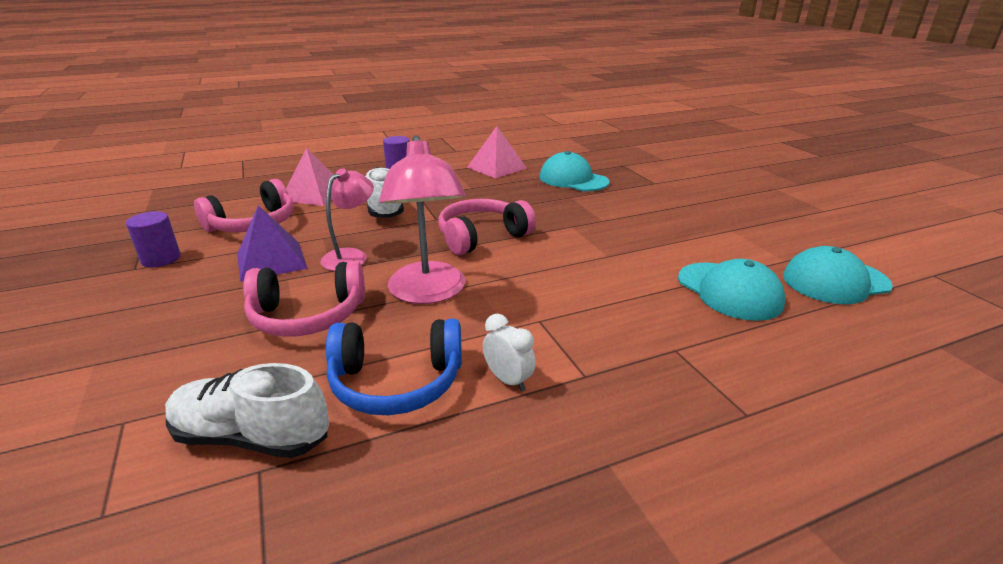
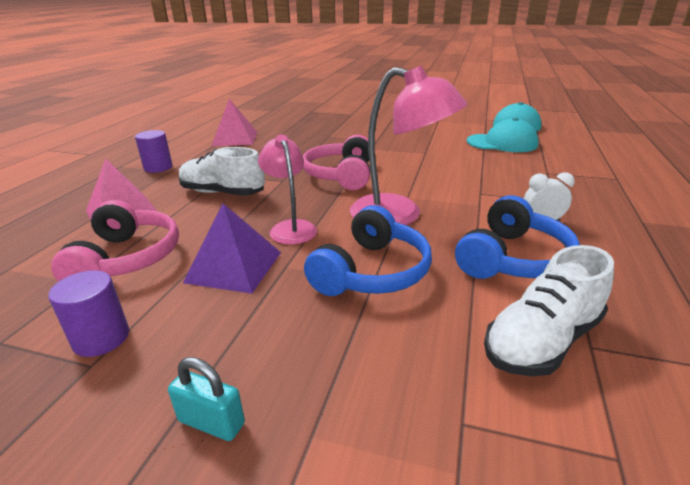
camera: 50 degrees left, 0 degrees up
pink headphones [243,261,365,337] -> blue headphones [304,205,432,296]
turquoise cap [540,151,610,191] -> none
none -> turquoise padlock [168,357,245,441]

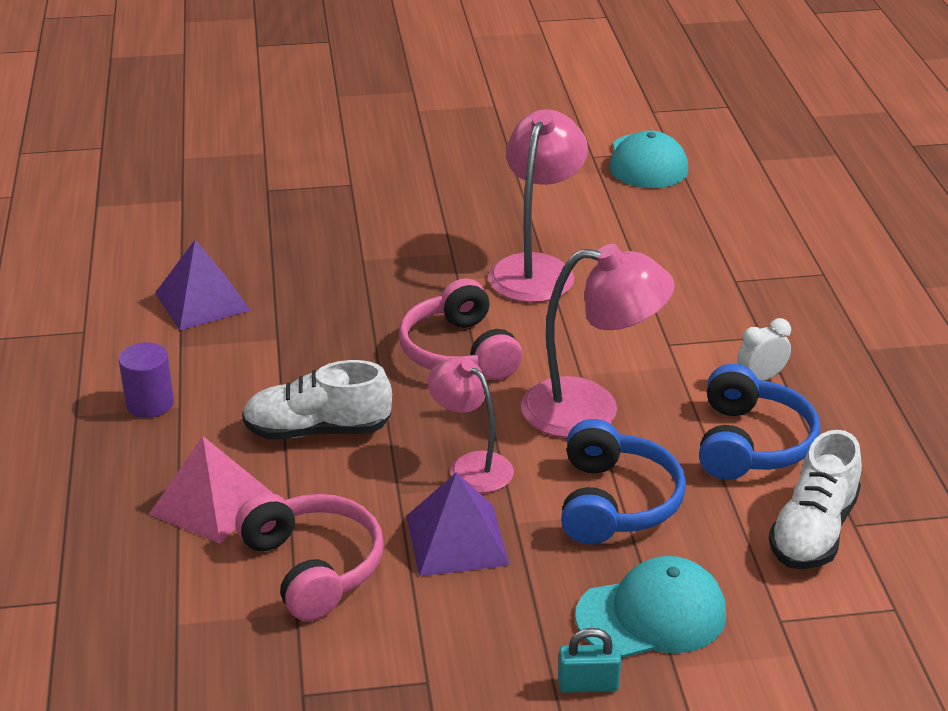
camera: 25 degrees left, 5 degrees up
purple cylinder [48,270,129,357] -> none
pink pyramid [211,99,257,146] -> purple pyramid [155,240,251,330]
turquoise cap [467,118,539,152] -> turquoise cap moved to [575,556,726,658]
none -> pink lamp [488,109,588,303]

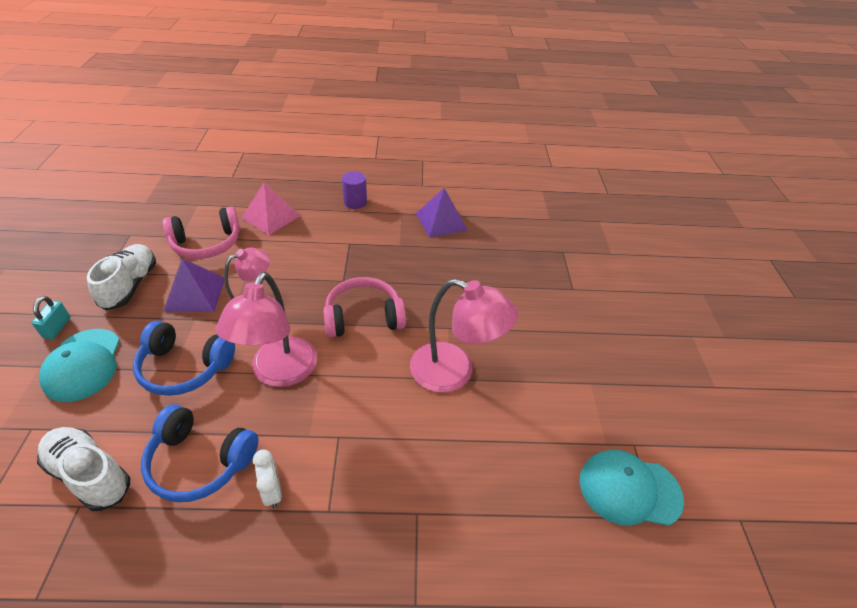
camera: 95 degrees right, 10 degrees up
white shoe [242,360,392,440] -> white shoe moved to [87,244,156,311]

